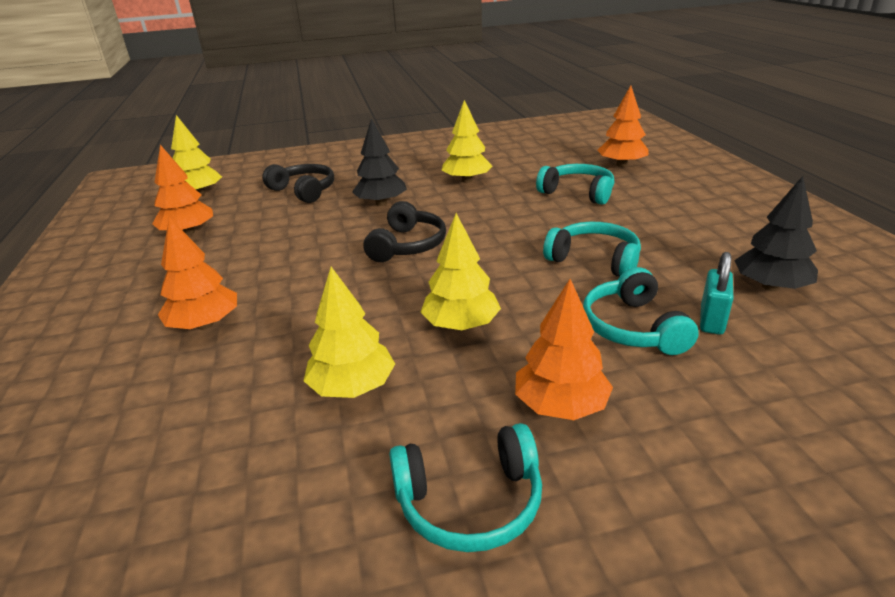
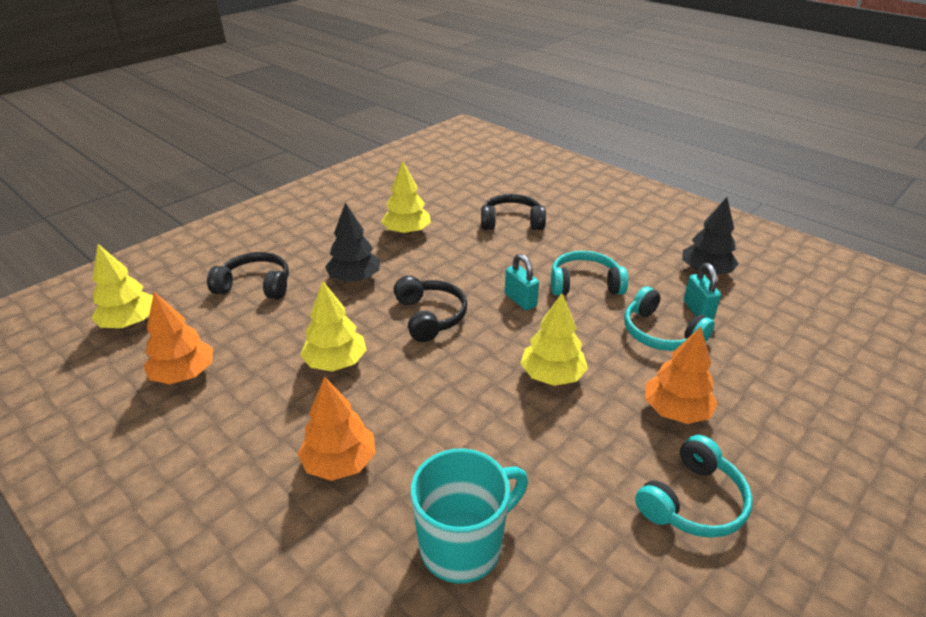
camera: 35 degrees left, 5 degrees up
yellow tree [304,267,395,398] -> yellow tree moved to [300,281,367,372]
turquoise headphones [536,164,614,205] -> black headphones [481,194,546,230]
orange tree [598,86,648,167] -> none
none -> turquoise mug [410,449,528,583]
none -> turquoise padlock [505,254,539,310]

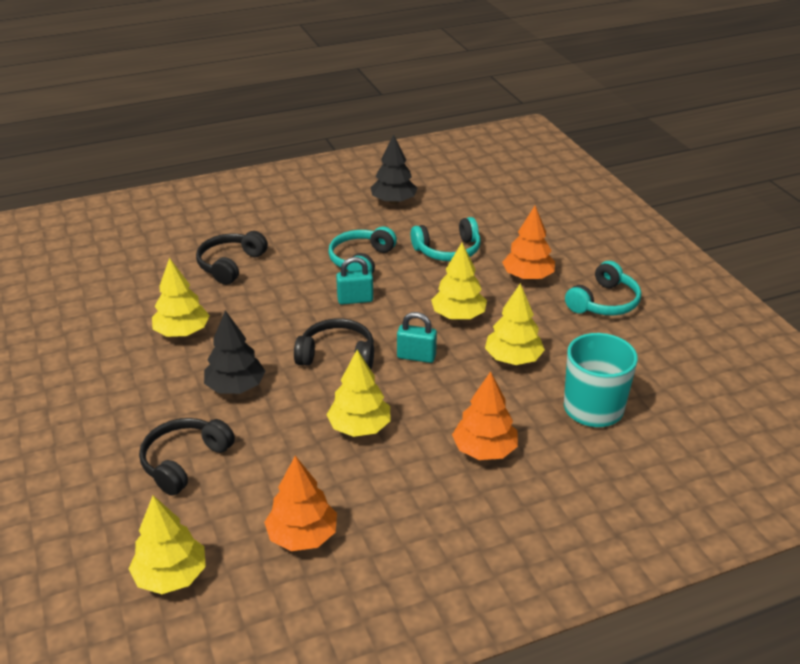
camera: 65 degrees left, 0 degrees up
turquoise headphones [635,435,753,538] -> turquoise headphones turned 60 degrees clockwise [565,261,641,315]
turquoise padlock [683,263,721,320] -> turquoise padlock moved to [397,312,437,363]
none -> yellow tree [485,283,545,365]

